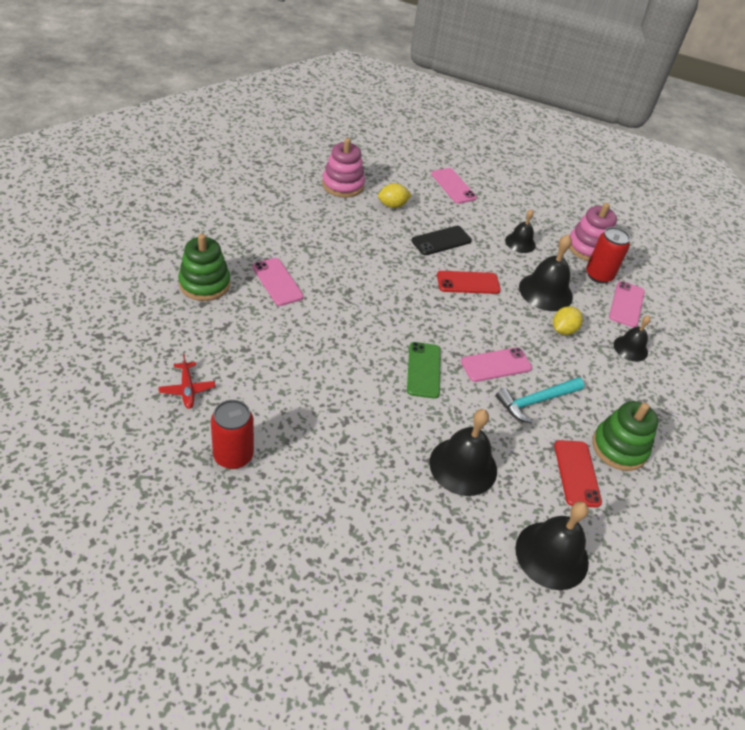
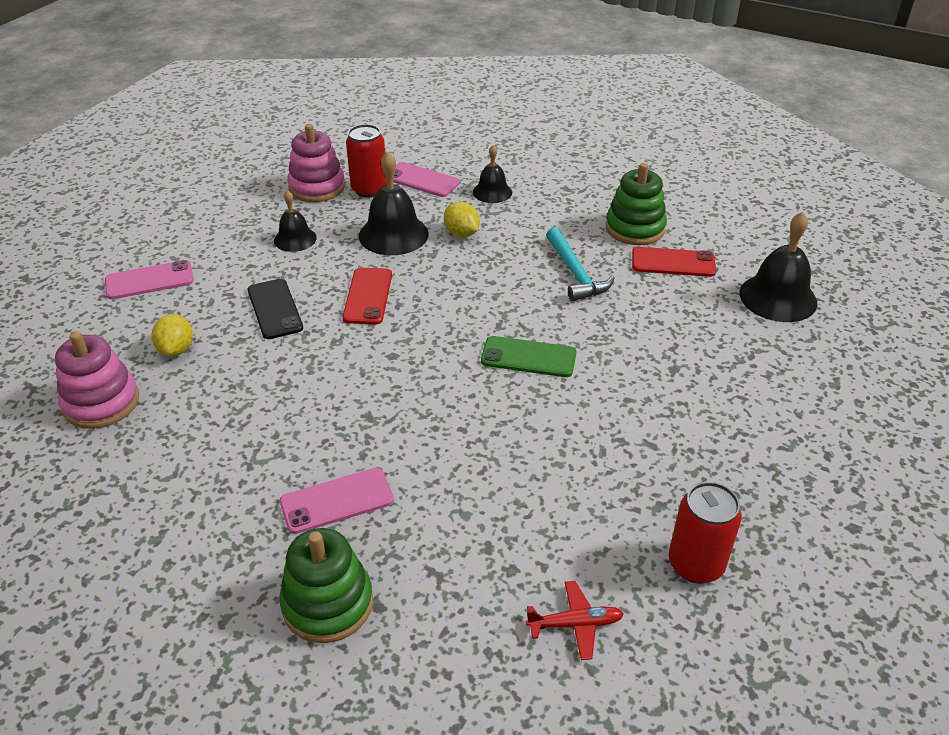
camera: 75 degrees left, 5 degrees down
black bell [429,409,497,496] -> none
pink phone [461,347,532,382] -> none

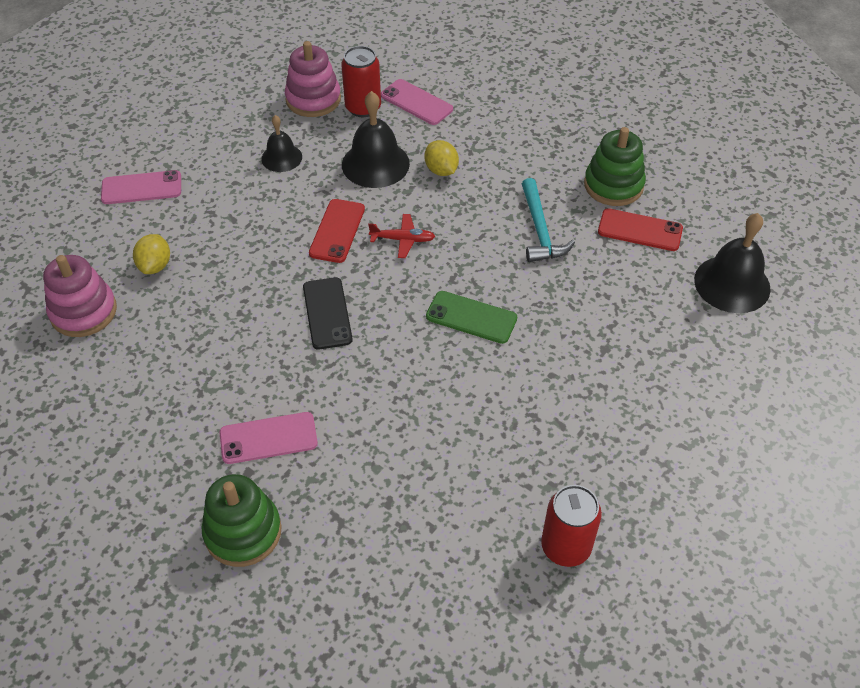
camera: 10 degrees right, 10 degrees up
black phone [248,279,303,339] -> black phone moved to [303,277,353,350]
black bell [473,145,512,203] -> none
red plane [526,581,624,660] -> red plane moved to [368,214,435,258]

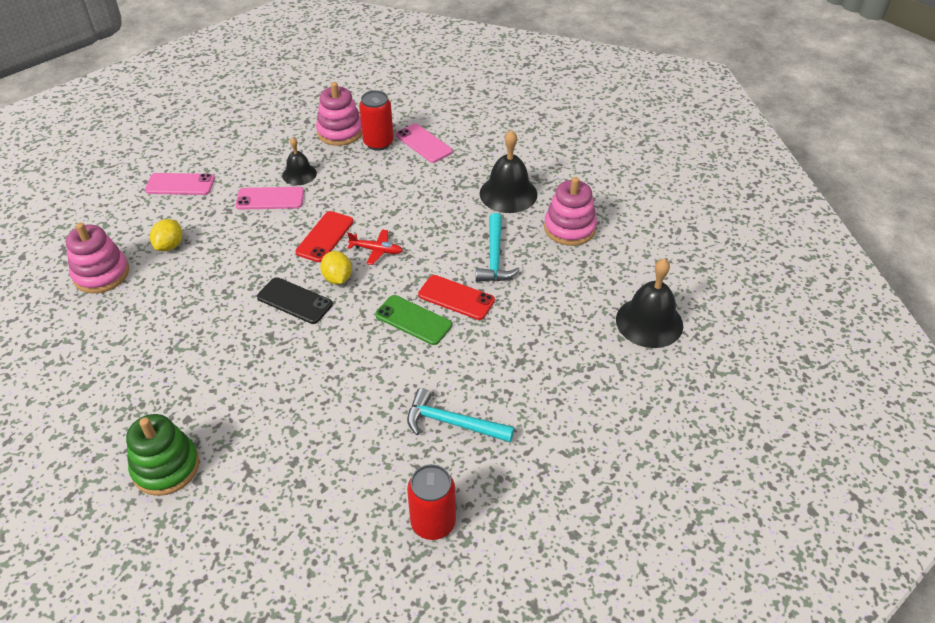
camera: 10 degrees right, 5 degrees down
pink phone [219,412,318,464] -> pink phone moved to [235,187,304,210]
black phone [303,277,353,350] -> black phone turned 60 degrees counterclockwise [257,277,333,324]
black bell [342,91,410,188] -> black bell moved to [480,130,537,213]
yellow lemon [424,140,459,176] -> yellow lemon moved to [320,251,352,284]
green stacking toy [584,127,646,206] -> pink stacking toy [544,177,597,246]
red phone [598,208,683,251] -> red phone moved to [418,275,495,320]
none -> turquoise hammer [407,388,514,442]

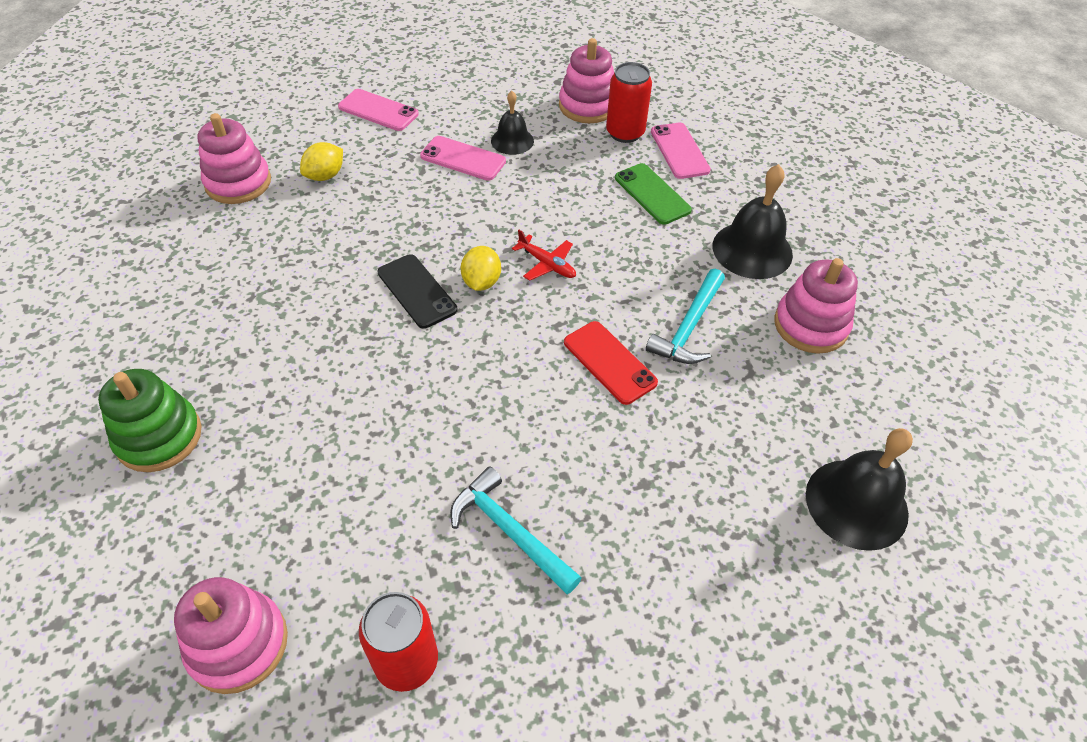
camera: 25 degrees right, 5 degrees up
red phone [295,211,353,262] -> none
green phone [375,295,452,345] -> green phone moved to [615,163,692,225]
none -> pink stacking toy [174,577,288,694]

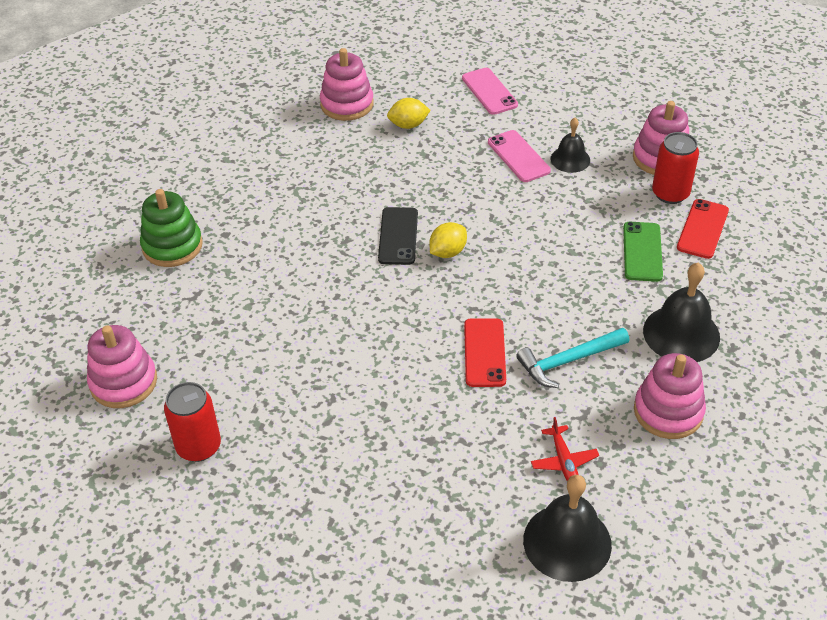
camera: 40 degrees right, 5 degrees down
turquoise hammer [450,467,582,595] -> none
red plane [512,230,576,281] -> red plane moved to [531,417,599,481]
pink phone [651,123,711,179] -> red phone [677,199,729,259]

